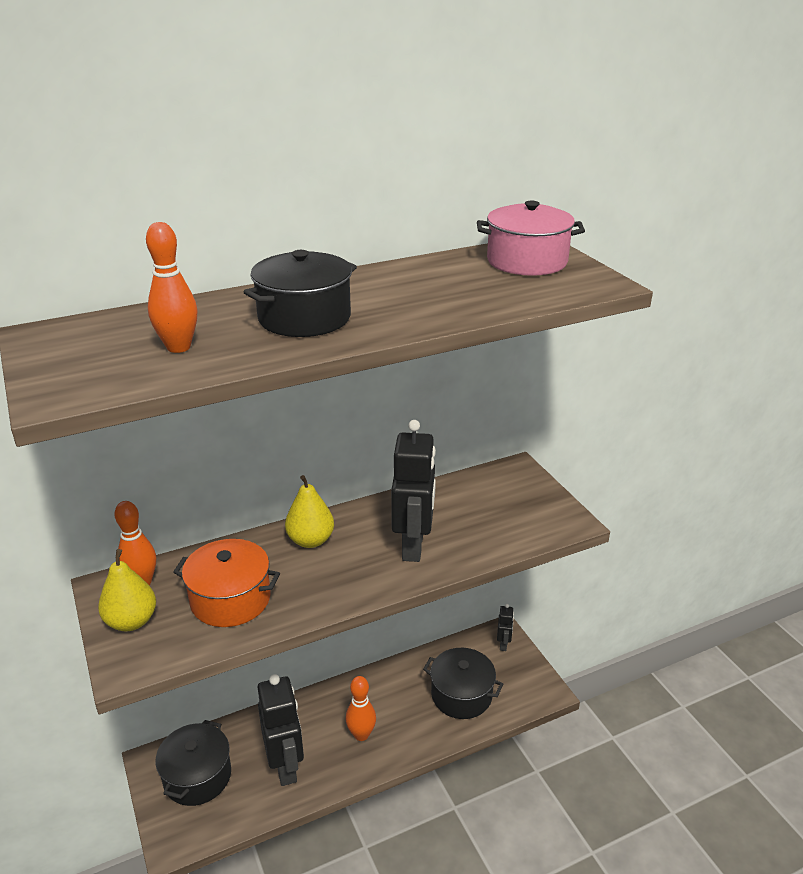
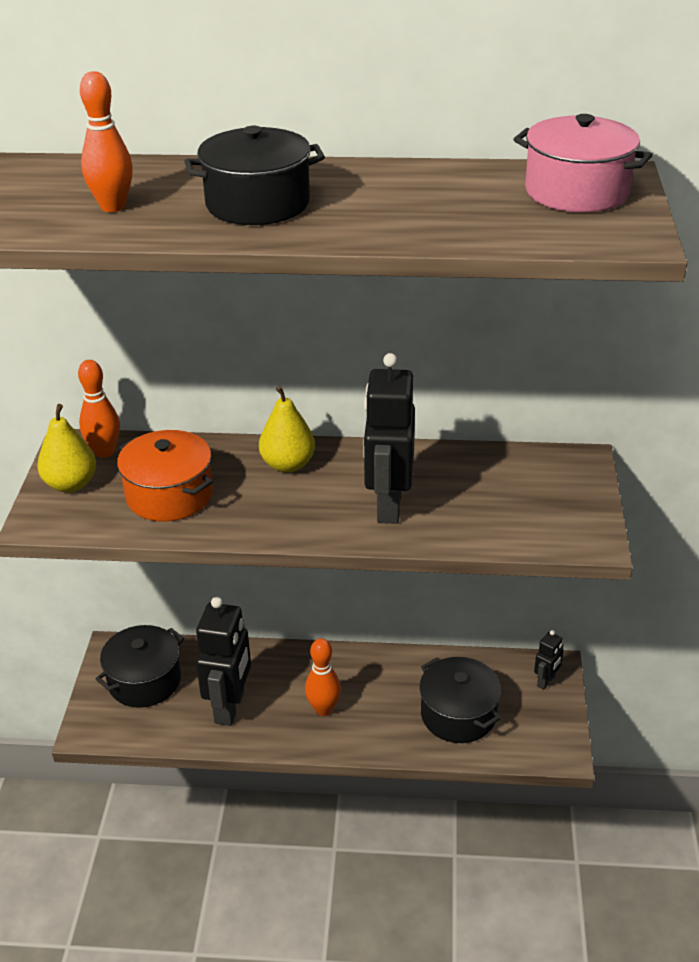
camera: 30 degrees right, 5 degrees up
black robot [391,420,436,562] -> black robot turned 150 degrees clockwise [363,353,415,524]

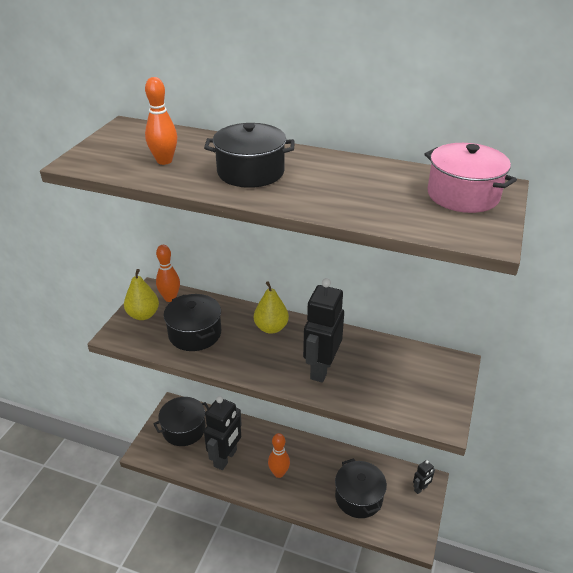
camera: 15 degrees right, 0 degrees up
orange pot [117,430,213,522] -> black pot [164,294,221,351]

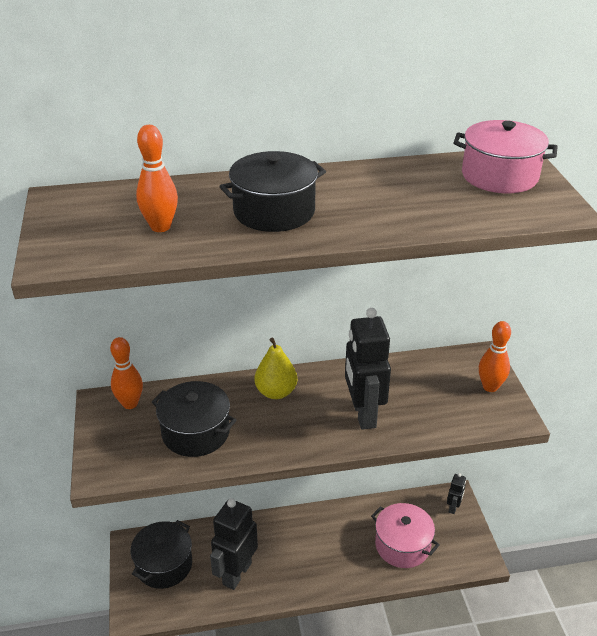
camera: 30 degrees left, 0 degrees up
yellow pear [124,269,159,320] -> none
black robot [204,396,242,470] -> black robot turned 150 degrees counterclockwise [210,498,258,590]
orange bowling pin [268,433,290,478] -> orange bowling pin moved to [479,321,511,392]
black pot [335,458,387,518] -> pink pot [371,503,440,568]

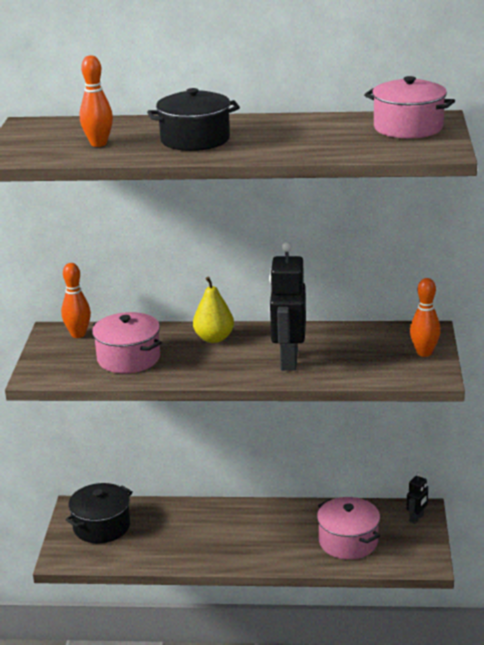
camera: 15 degrees right, 10 degrees down
black pot [152,381,237,457] -> pink pot [92,312,162,373]
black robot [210,498,258,590] -> none

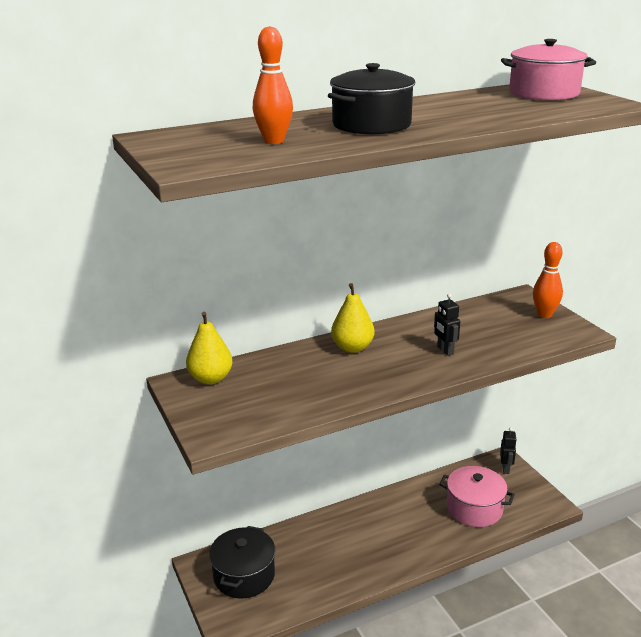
camera: 30 degrees left, 0 degrees up
orange bowling pin [61,263,91,338] -> yellow pear [186,312,233,385]
pink pot [92,312,162,373] -> none
black robot [269,242,306,371] -> black robot [434,293,460,356], size x0.48

